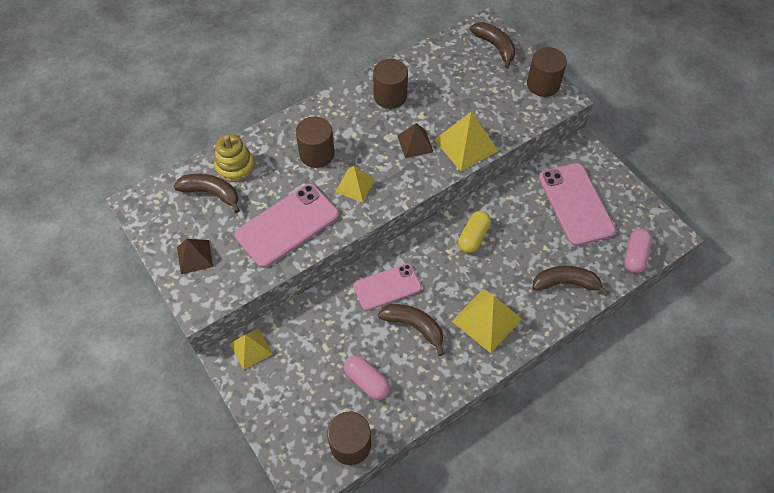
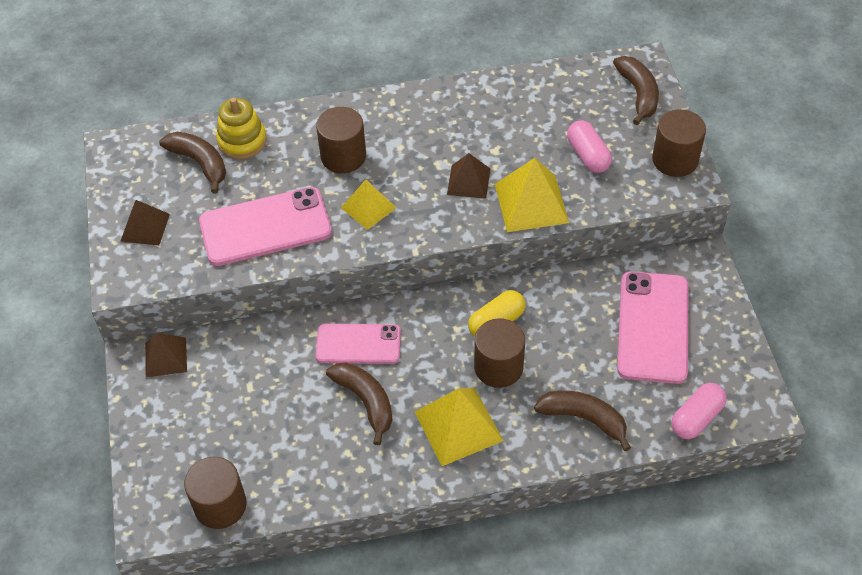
camera: 25 degrees right, 5 degrees down
yellow pyramid [230,328,273,370] -> brown pyramid [145,333,187,377]
pink capsule [344,356,390,400] -> pink capsule moved to [567,120,612,173]
brown cylinder [373,59,408,109] -> brown cylinder moved to [474,318,525,388]

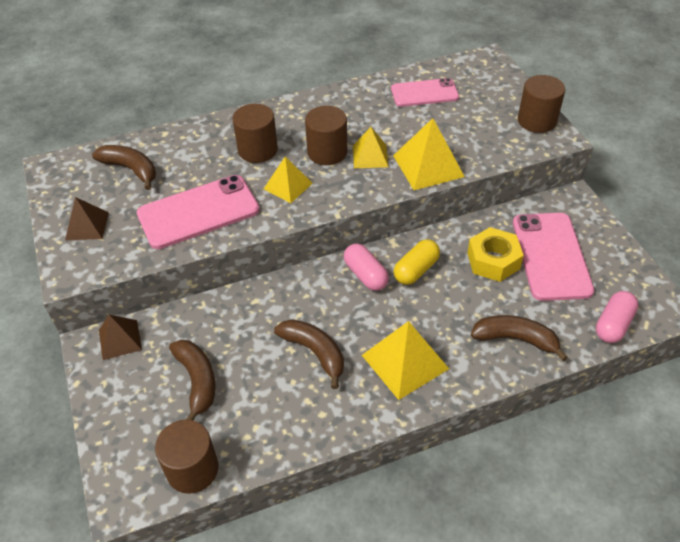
camera: 10 degrees left, 5 degrees down
yellow stacking toy [216,97,267,159] -> none
pink phone [316,324,401,364] -> pink phone moved to [391,78,459,107]
brown pyramid [447,153,490,199] -> yellow pyramid [353,127,389,168]
brown cylinder [474,318,525,388] -> brown cylinder moved to [305,106,347,165]
pink capsule [567,120,612,173] -> pink capsule moved to [344,244,389,291]
brown banana [613,56,659,125] -> brown banana moved to [169,340,216,420]
none -> yellow nut [467,227,524,282]

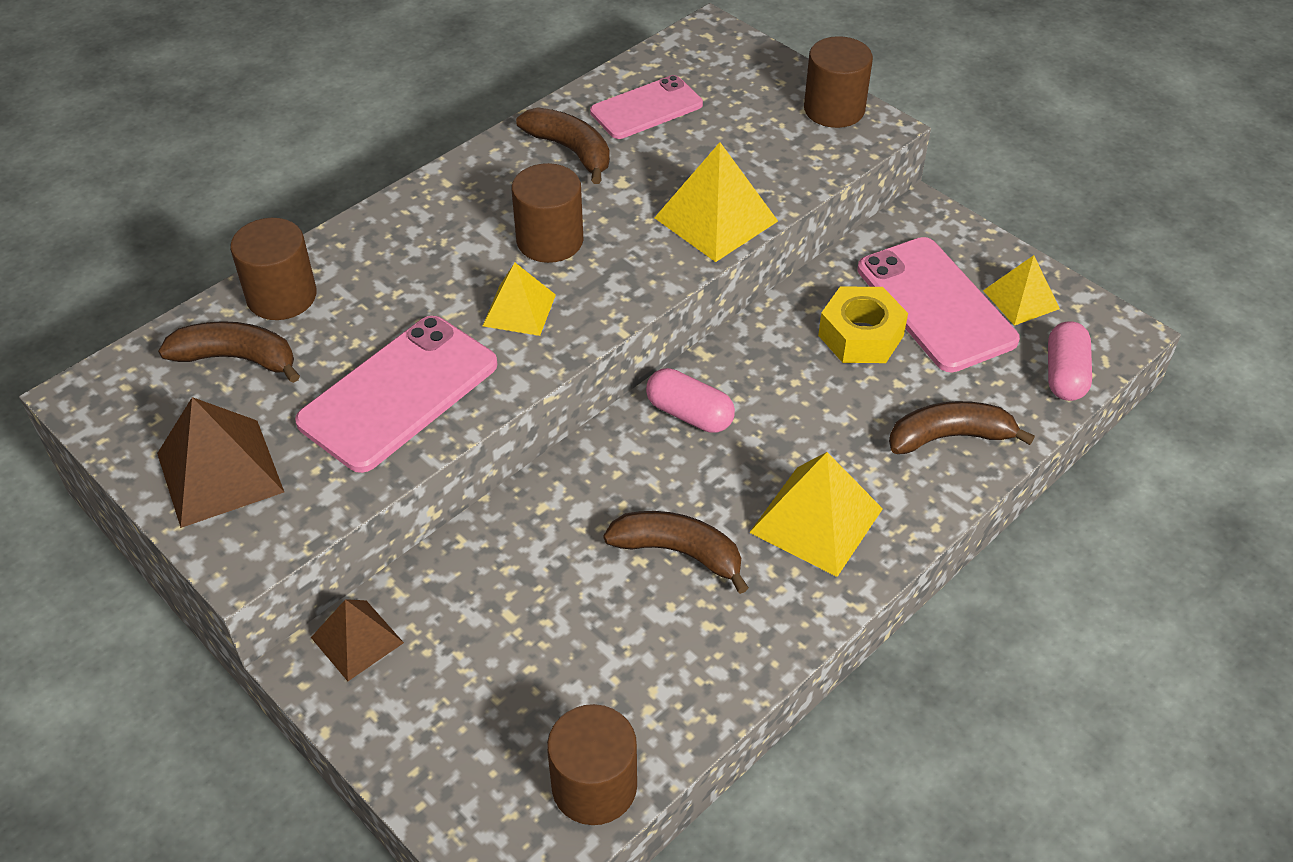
camera: 25 degrees left, 0 degrees up
brown pyramid [65,197,109,240] -> brown pyramid [157,397,284,528], size x1.57
brown banana [169,340,216,420] -> brown banana moved to [516,107,610,184]
brown cylinder [232,104,278,163] -> brown cylinder moved to [230,218,317,320]
yellow pyramid [353,127,389,168] -> yellow pyramid moved to [983,255,1060,326]
yellow capsule [394,239,440,285] -> none

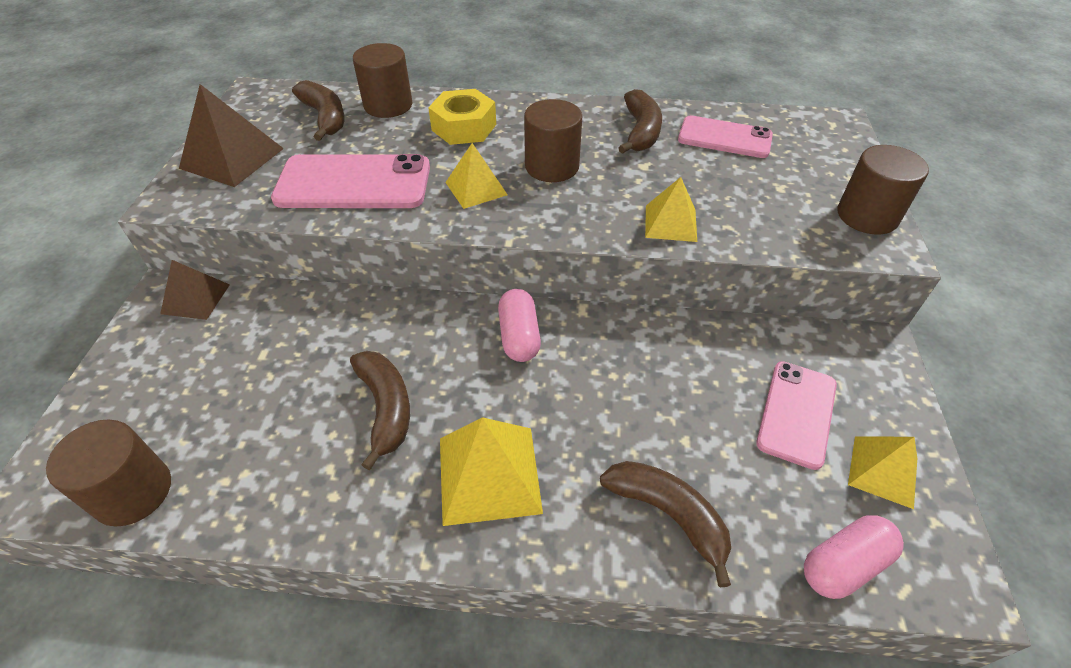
camera: 50 degrees right, 0 degrees up
yellow pyramid [654,142,778,262] -> yellow pyramid [645,177,697,242], size x0.64
yellow nut [818,287,908,363] -> yellow nut moved to [428,89,496,145]
pink phone [857,237,1020,373] -> pink phone [756,361,837,470], size x0.66

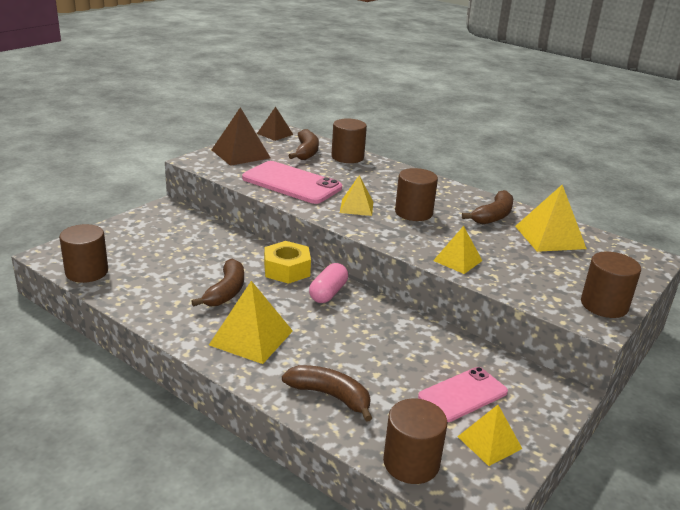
camera: 30 degrees right, 20 degrees down
brown pyramid [160,260,230,320] -> brown pyramid moved to [257,107,293,141]
yellow nut [428,89,496,145] -> yellow nut moved to [264,241,311,284]
brown banana [600,461,731,587] -> brown banana turned 45 degrees counterclockwise [282,365,372,422]
pink phone [678,115,773,158] -> yellow pyramid [515,185,587,252]
pink capsule [804,515,904,599] -> brown cylinder [383,399,447,484]

